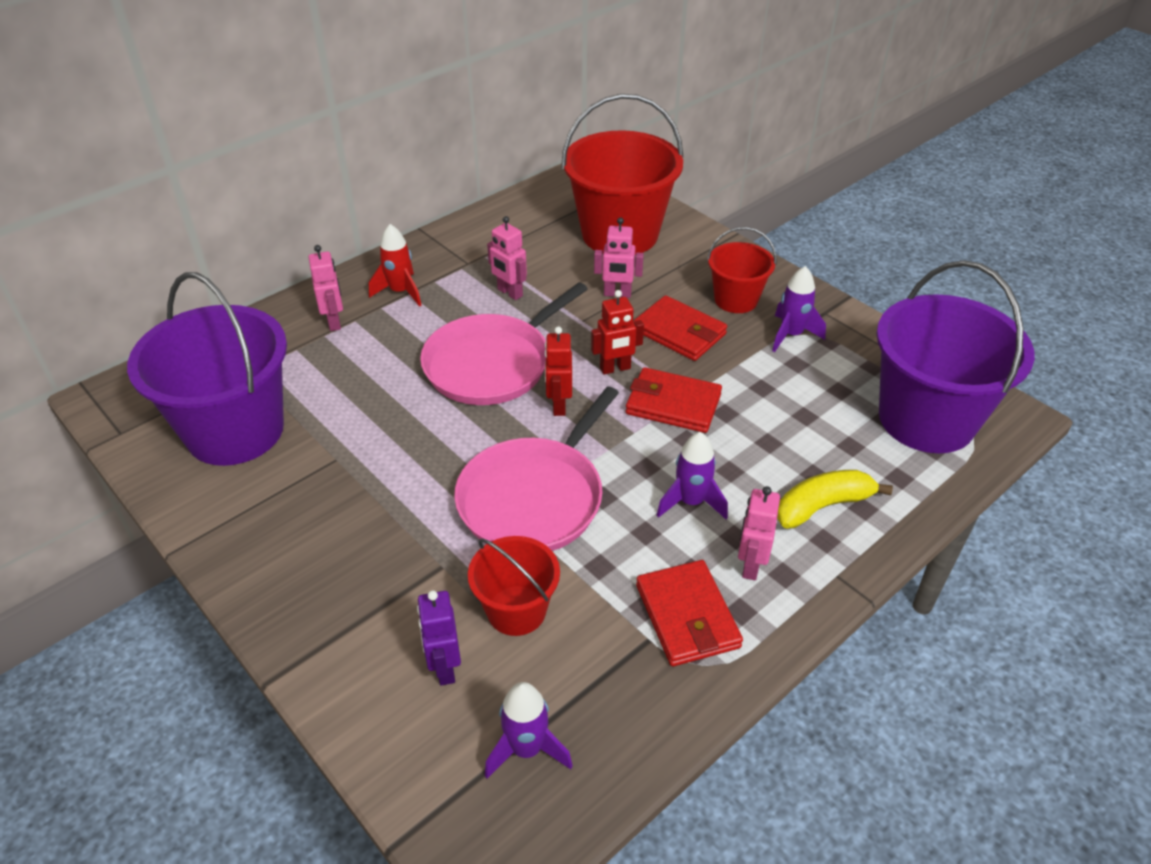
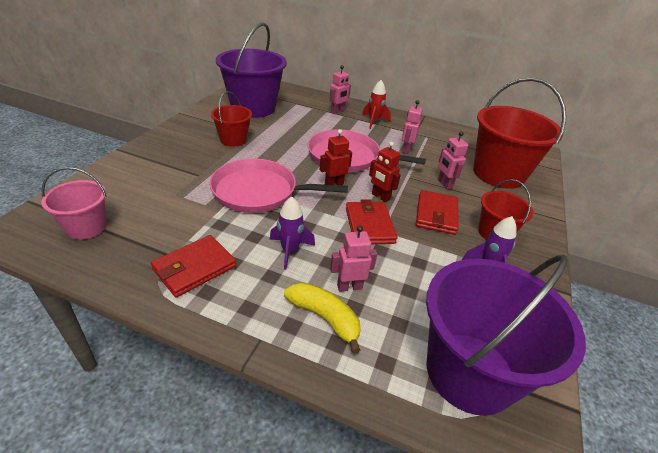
camera: 60 degrees right, 5 degrees down
purple robot [417,590,461,686] -> none
red bucket [468,536,560,636] -> red bucket moved to [211,91,252,147]
purple rocket [485,682,573,779] -> pink bucket [41,167,107,240]
pink robot [738,486,780,580] -> pink robot moved to [330,226,377,292]

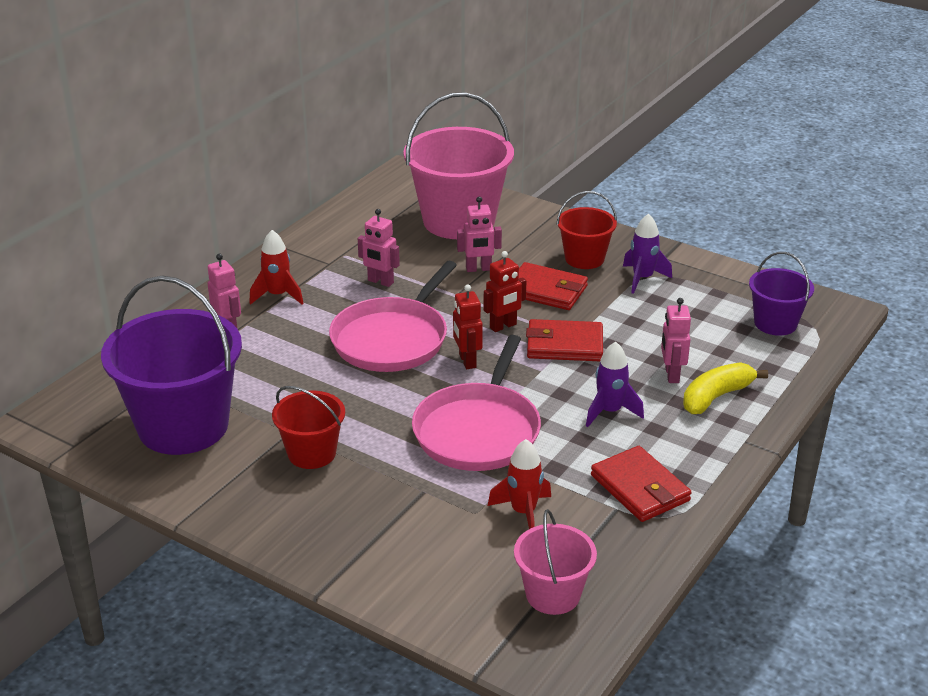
camera: 75 degrees left, 5 degrees down
purple bucket [426,255,586,416] -> purple bucket [749,252,814,336], size x0.52
red bucket [473,78,566,189] -> pink bucket [404,92,514,239]
none -> red rocket [488,439,551,529]

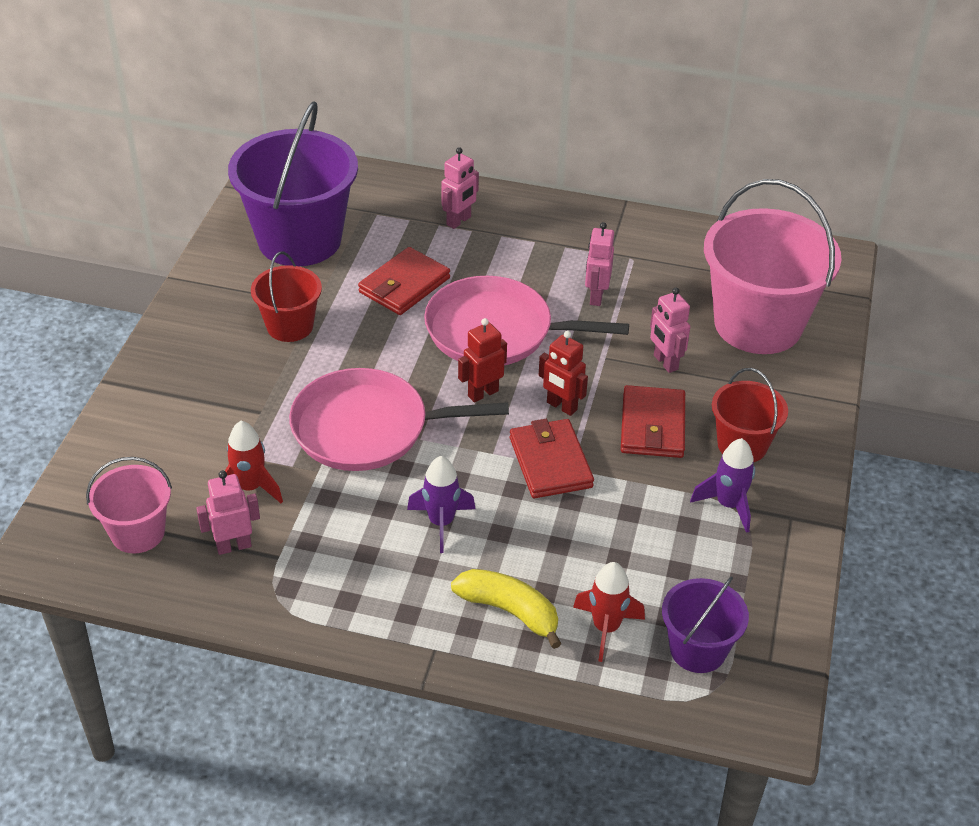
camera: 70 degrees right, 10 degrees up
red rocket [249,230,304,305] -> red rocket moved to [573,562,645,662]
red wallet [591,446,692,522] -> red wallet moved to [358,247,450,315]
pink robot [661,298,691,383] -> pink robot moved to [196,471,260,555]

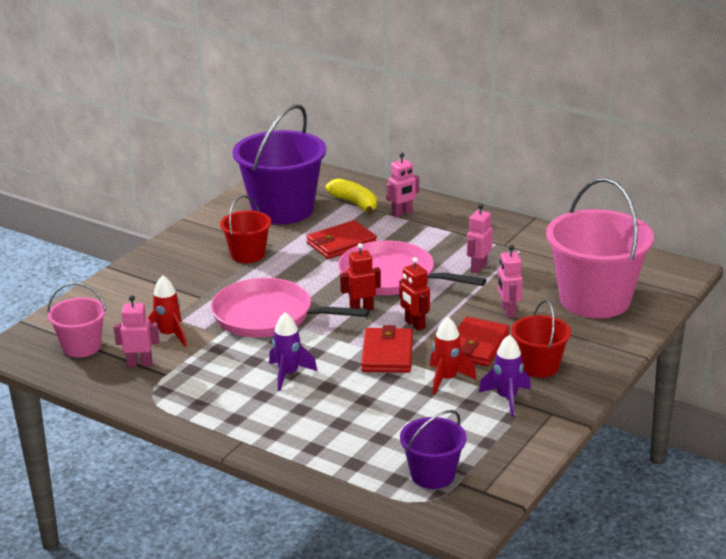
camera: 20 degrees right, 15 degrees down
yellow banana [451,569,562,649] -> yellow banana moved to [326,178,377,215]
red rocket [573,562,645,662] -> red rocket moved to [430,317,477,395]

